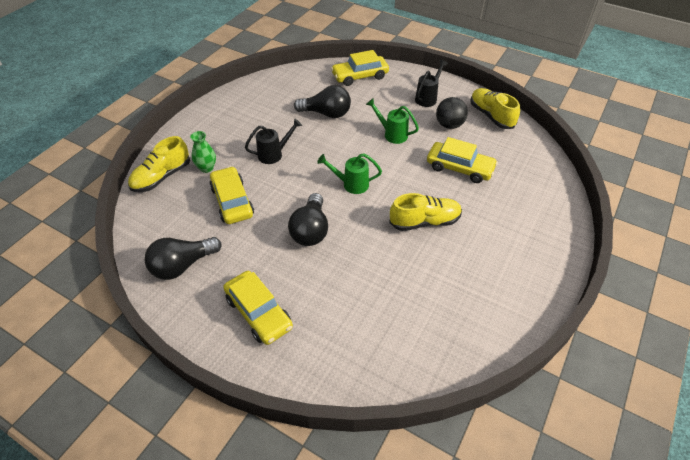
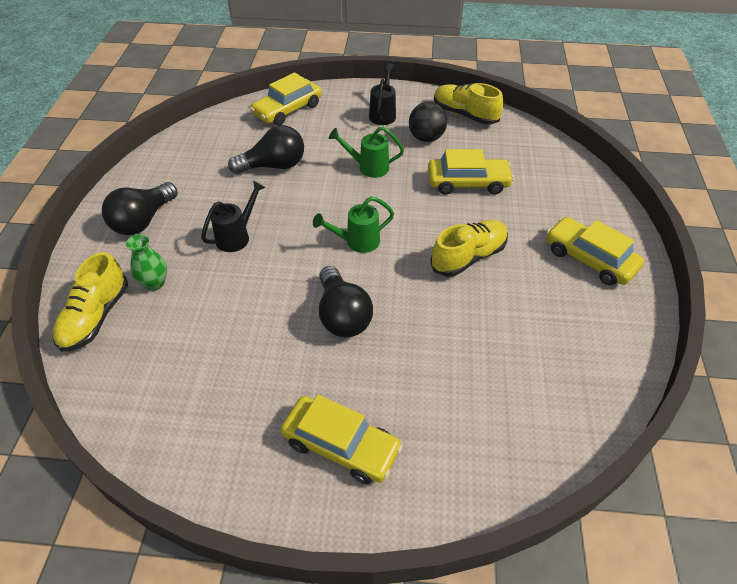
camera: 25 degrees left, 0 degrees up
black light bulb [145,237,221,280] -> black light bulb moved to [102,182,178,235]
yellow car [210,166,254,224] -> yellow car moved to [546,217,644,285]

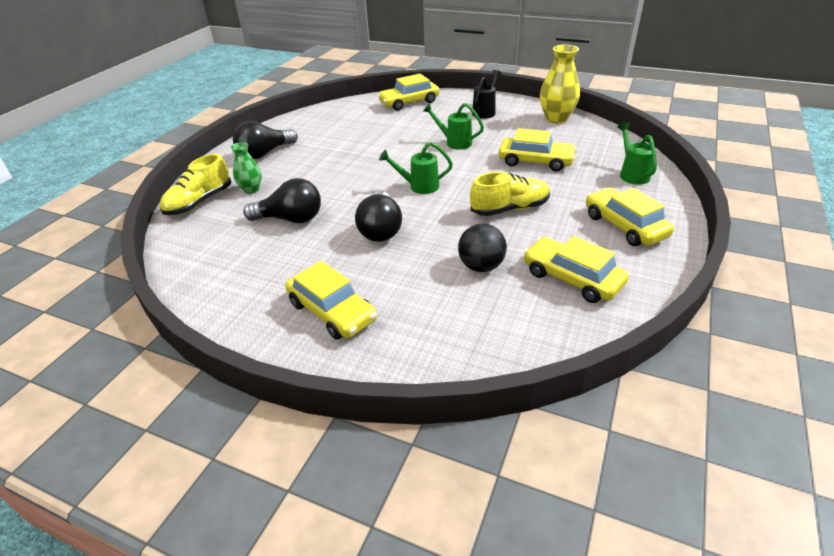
camera: 20 degrees right, 10 degrees down
black watering can [201,181,266,252] -> none
black light bulb [228,125,304,174] -> black light bulb moved to [243,178,321,223]
black ball [409,102,447,142] -> black ball moved to [458,224,507,272]
yellow shoe [434,83,504,125] -> yellow vase [540,45,580,123]
none -> yellow car [524,236,629,303]
none -> green watering can [617,123,657,185]

